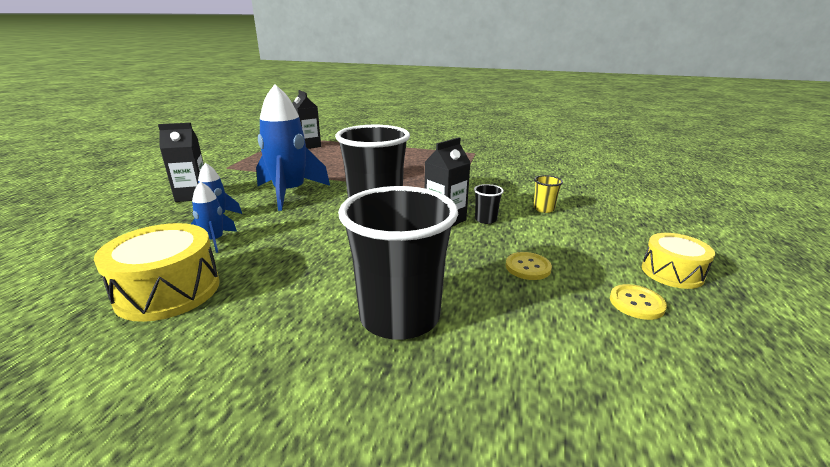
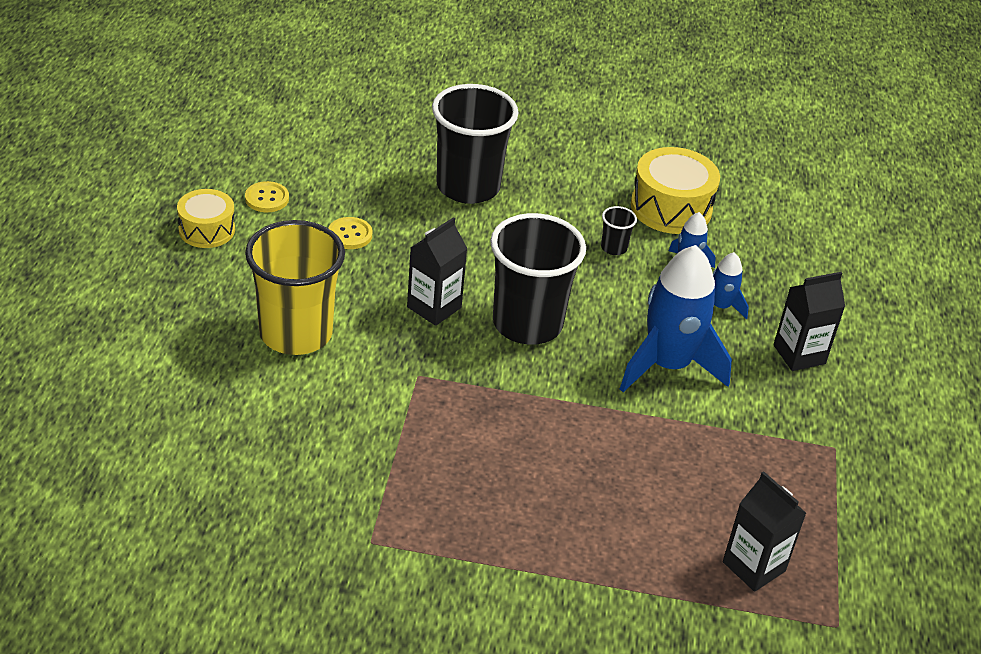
camera: 170 degrees right, 15 degrees up
black cup [474,184,504,224] -> black cup moved to [601,206,637,255]
yellow cup [533,175,563,213] -> yellow cup [245,220,345,355], size x2.48

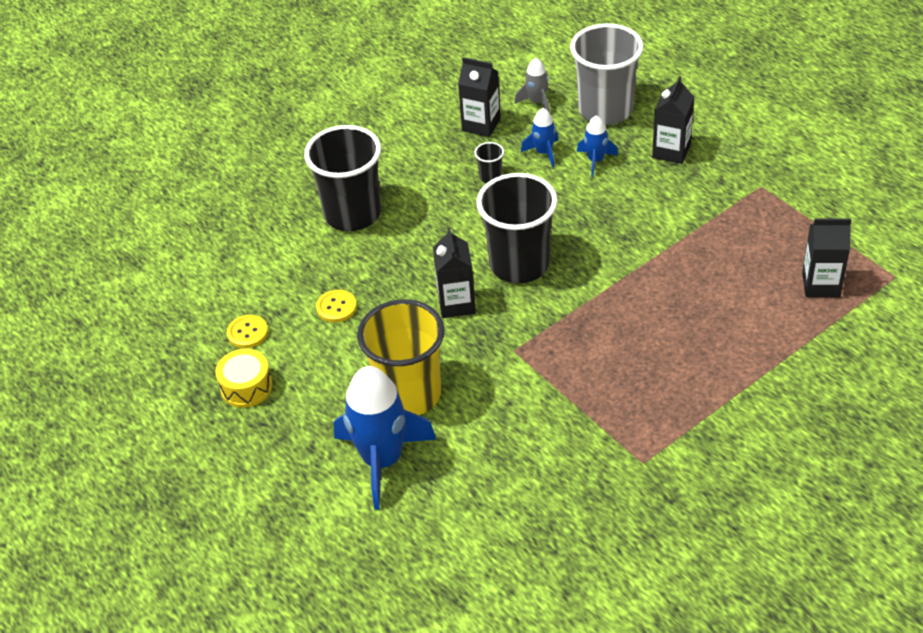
camera: 40 degrees left, 5 degrees up
blue rocket [620,245,732,392] -> blue rocket moved to [334,366,437,510]
yellow drum [631,147,720,234] -> black carton [458,57,501,137]
none -> grey rocket [514,58,550,113]
none -> grey cup [570,23,644,125]

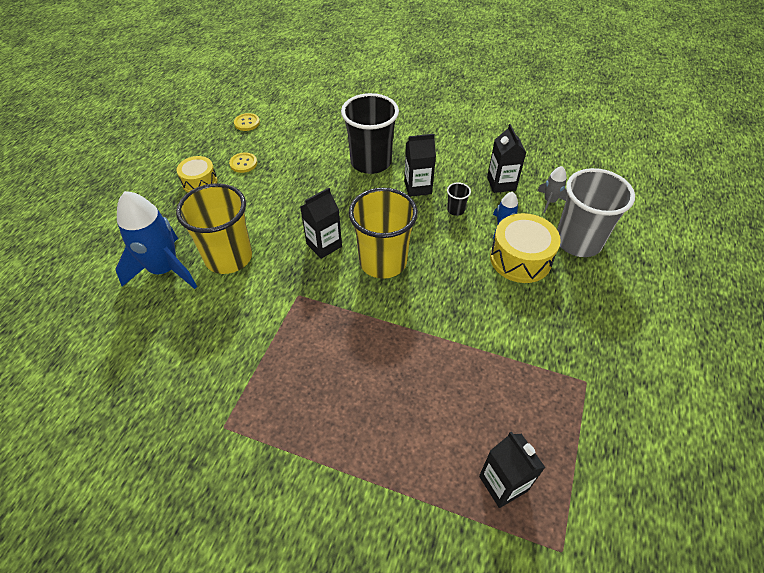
camera: 55 degrees right, 5 degrees up
yellow button [316,290,357,323] -> yellow button moved to [234,113,260,131]
black cup [476,173,558,283] -> yellow cup [349,188,418,279]
blue rocket [577,116,618,177] -> yellow drum [490,213,561,283]
black carton [652,76,694,164] -> black carton moved to [404,134,436,197]

